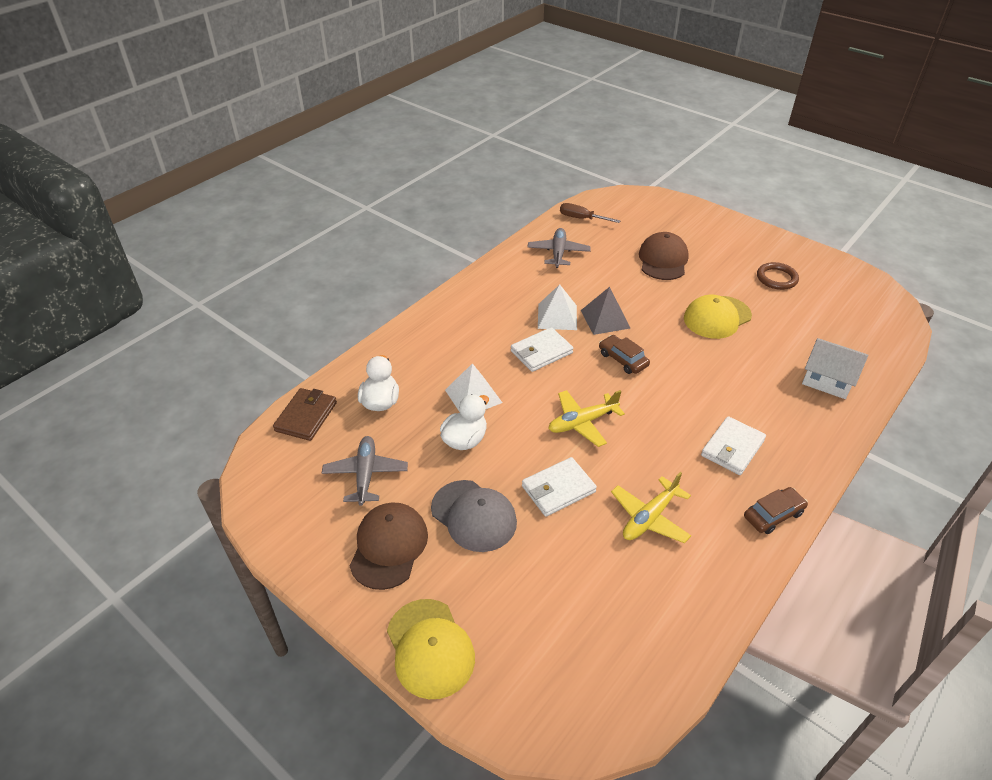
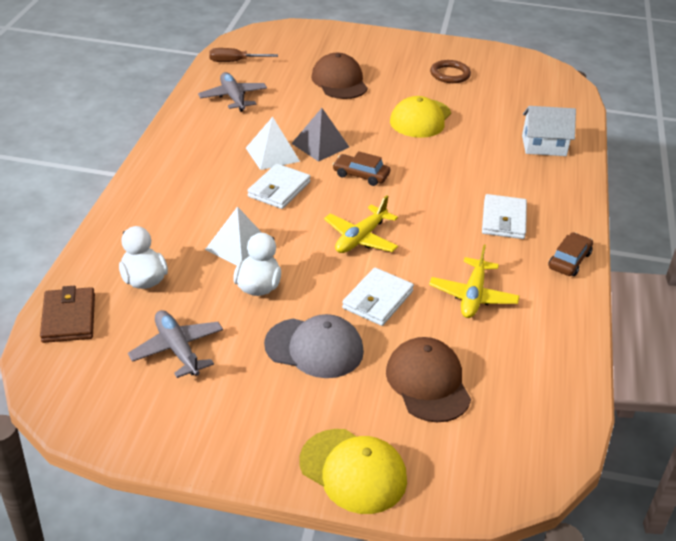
camera: 30 degrees left, 5 degrees down
brown cap [350,502,428,590] -> brown cap moved to [386,337,471,422]

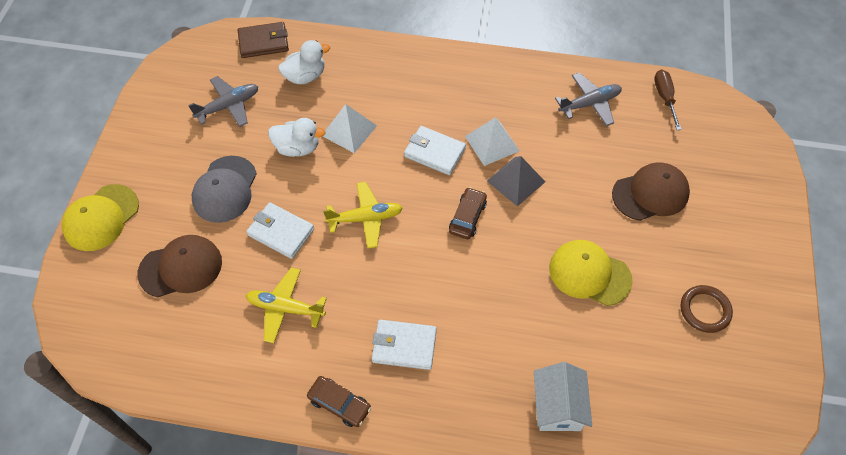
camera: 90 degrees right, 20 degrees up
yellow plane [324,195,398,253] -> yellow plane turned 135 degrees clockwise [323,182,403,249]

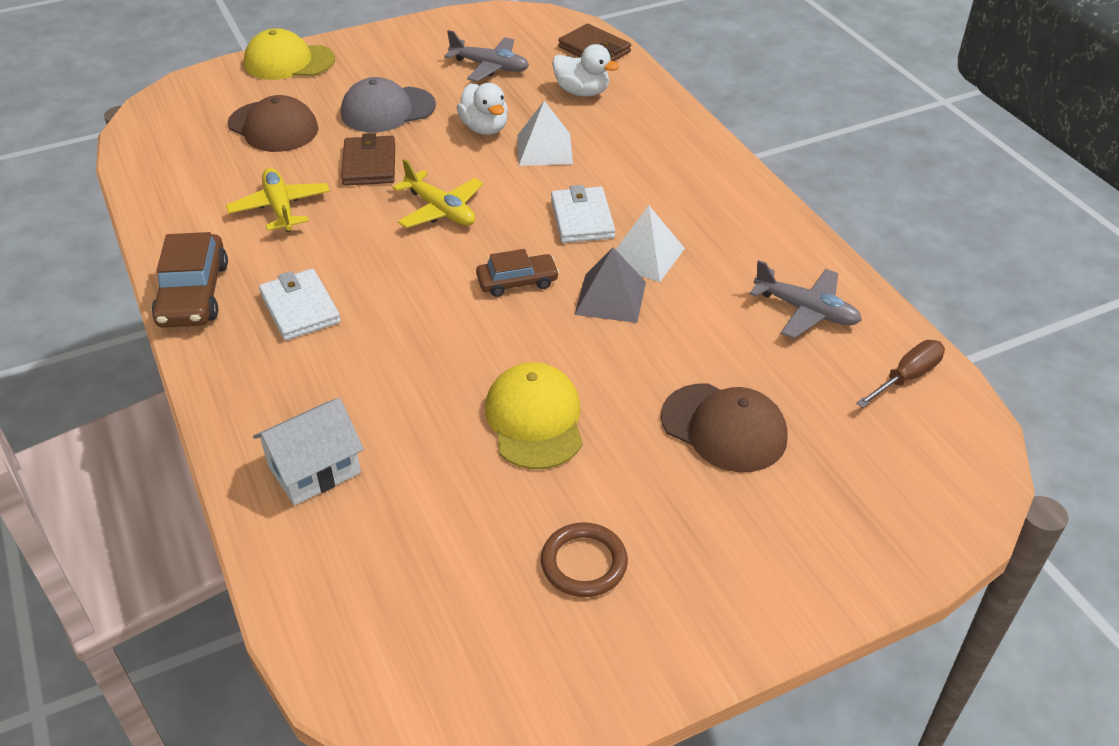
camera: 55 degrees right, 15 degrees down
white wallet [246,202,314,259] -> brown wallet [341,133,395,186]
brown car [307,376,371,427] -> brown car [152,232,228,328], size x1.57

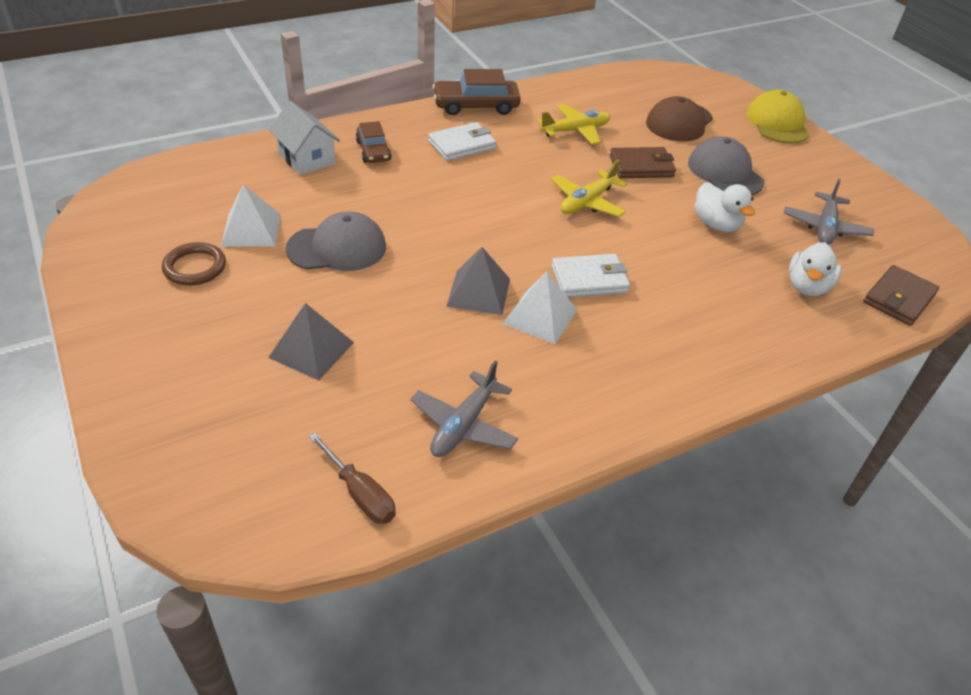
camera: 85 degrees right, 0 degrees up
white duck [457,83,508,135] -> white duck turned 90 degrees counterclockwise [695,182,755,232]
brown car [476,249,559,297] -> brown car moved to [356,121,392,163]
yellow cap [485,362,583,469] -> grey cap [285,212,386,271]
white pyramid [517,101,573,166] -> white pyramid moved to [221,184,281,247]
brown cap [661,384,788,473] -> grey pyramid [268,303,354,380]

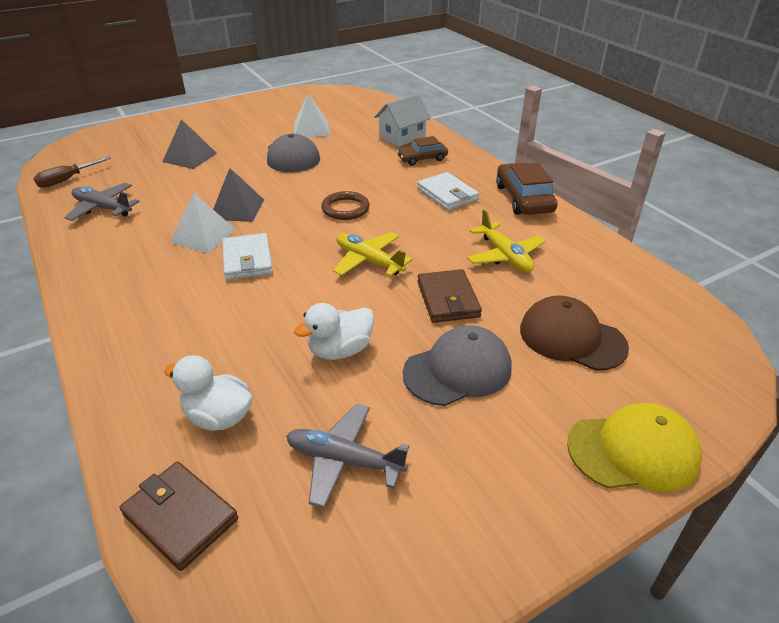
camera: 90 degrees right, 5 degrees down
brown ring [162,242,226,285] -> brown ring moved to [321,191,370,220]

